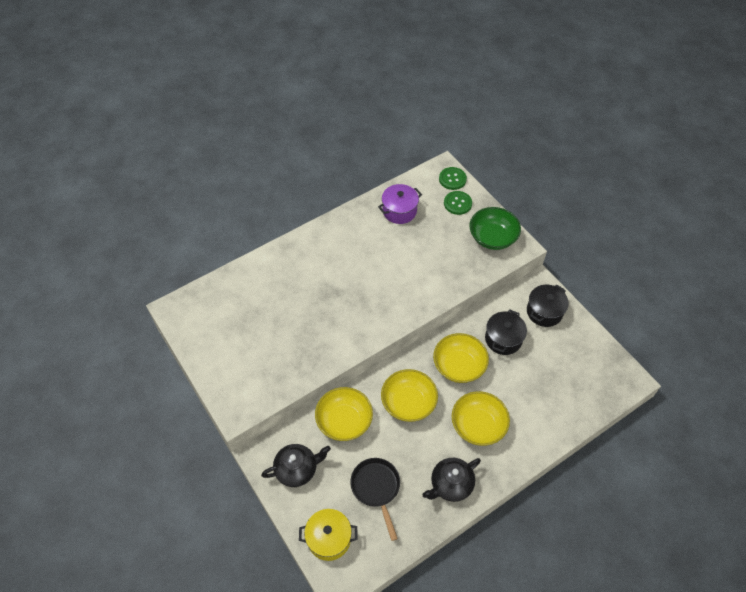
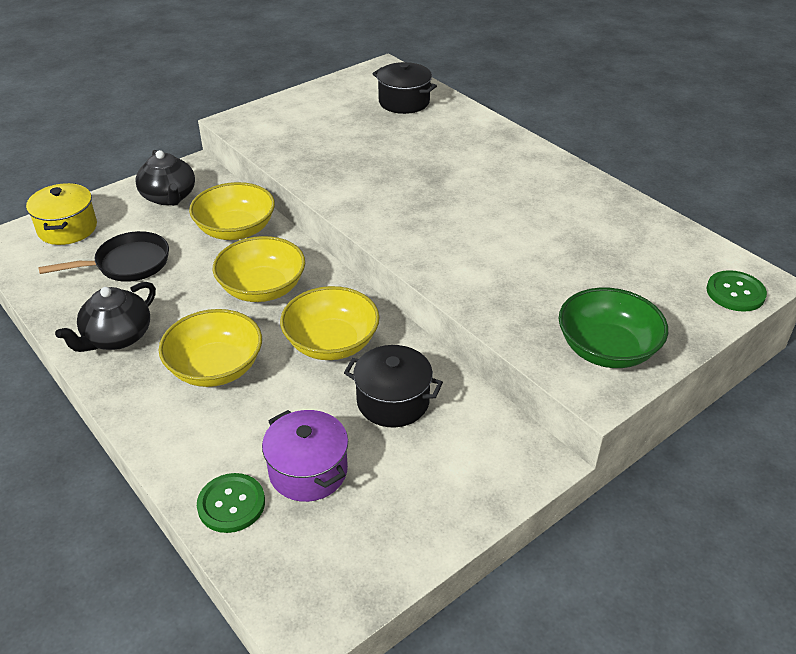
camera: 85 degrees right, 15 degrees down
purple pot [378,184,422,224] -> purple pot moved to [262,410,348,502]
black teapot [422,458,481,502] -> black teapot turned 105 degrees counterclockwise [55,282,156,352]
green button [444,191,472,215] -> green button moved to [197,473,265,533]
black pot [527,284,569,327] -> black pot moved to [372,62,437,114]

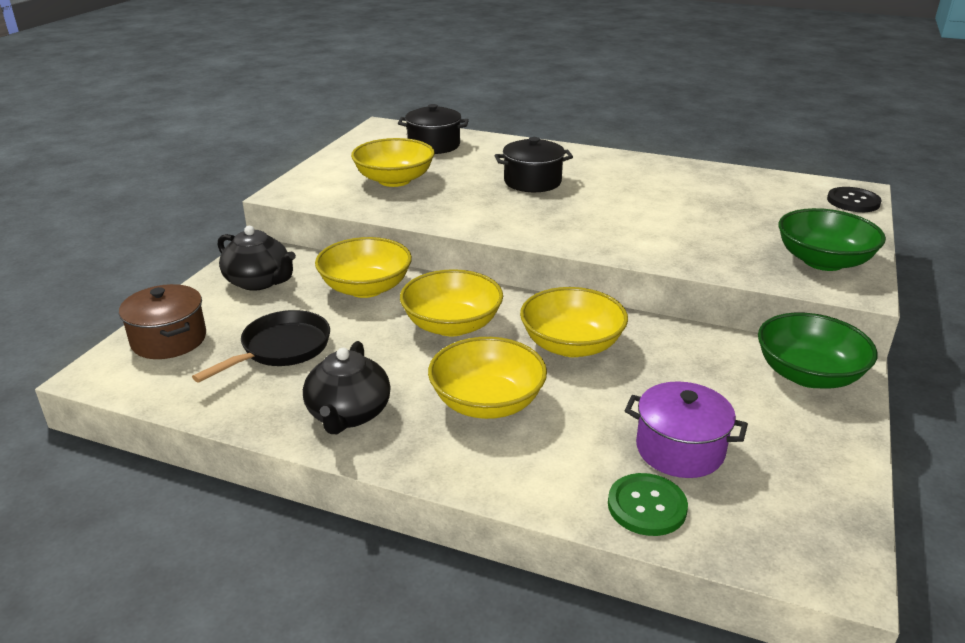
camera: 30 degrees left, 10 degrees down
yellow pot [26,183,97,245] -> brown pot [119,284,206,359]
black pot [344,345,443,428] -> black pot moved to [494,137,573,192]
green button [707,270,767,312] -> black button [827,187,882,212]
none -> yellow bowl [351,138,435,187]
none -> green bowl [758,313,878,389]

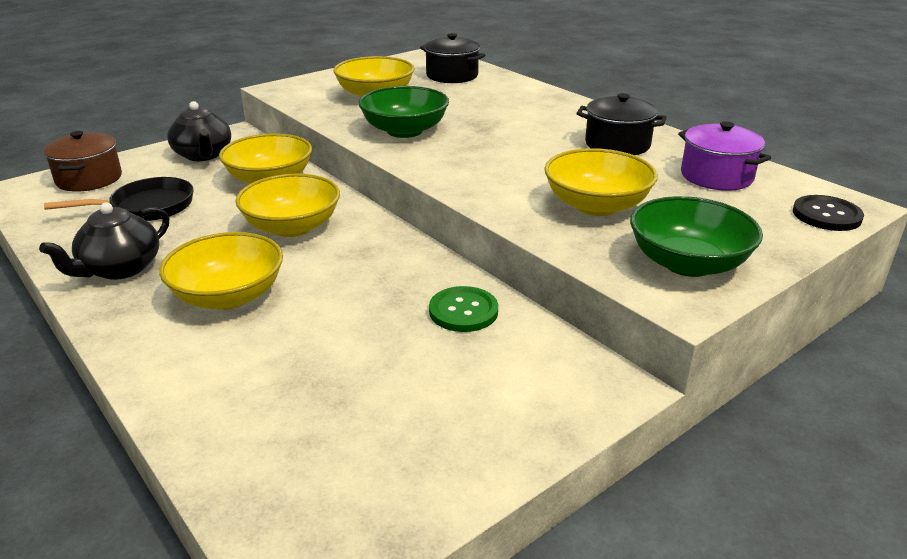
camera: 30 degrees right, 0 degrees up
black pot [494,137,573,192] -> black pot moved to [576,93,667,155]
yellow bowl [520,287,628,357] -> yellow bowl moved to [544,148,658,216]
green button [608,473,688,536] -> green button moved to [429,286,498,332]
purple pot [625,381,748,478] -> purple pot moved to [678,121,771,191]
green bowl [758,313,878,389] -> green bowl moved to [358,86,449,138]

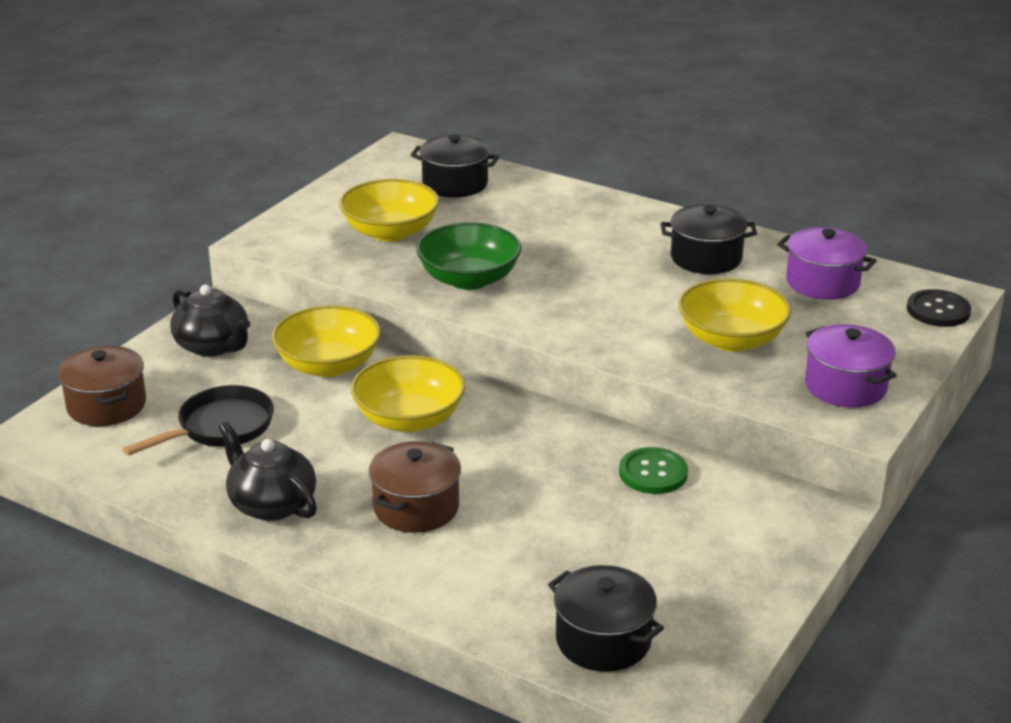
camera: 20 degrees left, 0 degrees up
black teapot [39,203,169,280] -> black teapot turned 120 degrees clockwise [219,422,317,521]
yellow bowl [159,232,283,310] -> brown pot [369,441,461,533]
green bowl [630,196,763,277] -> purple pot [805,324,897,408]
none -> black pot [548,565,664,672]

